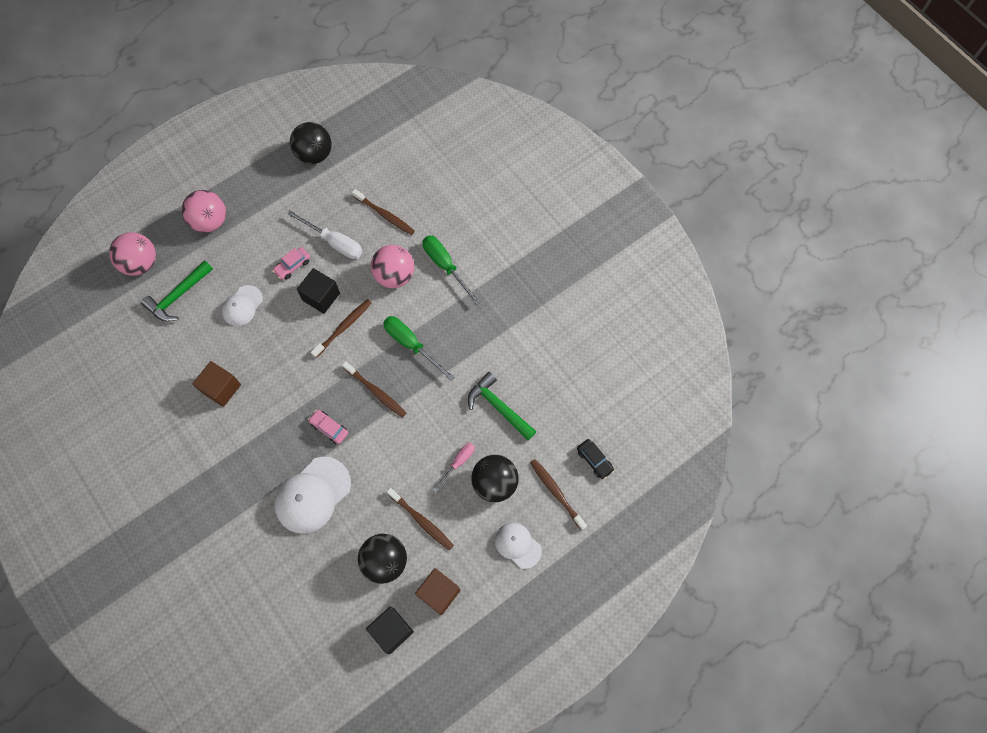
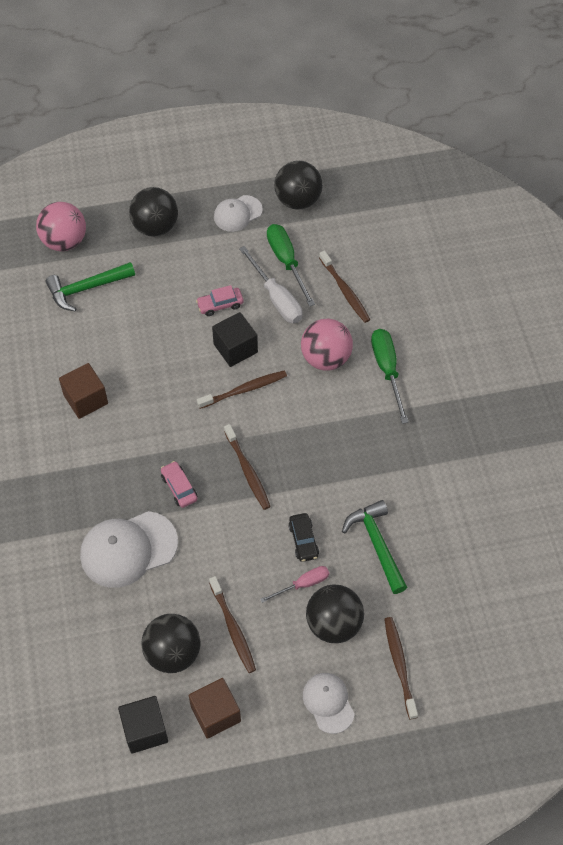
camera: 25 degrees right, 10 degrees down
pink ball [182,190,226,233] -> black ball [129,187,178,237]
white cap [222,285,263,326] -> white cap moved to [214,195,263,232]
green screwdriver [383,316,454,381] -> green screwdriver moved to [267,224,315,307]
black car [577,439,614,479] -> black car moved to [288,513,319,562]

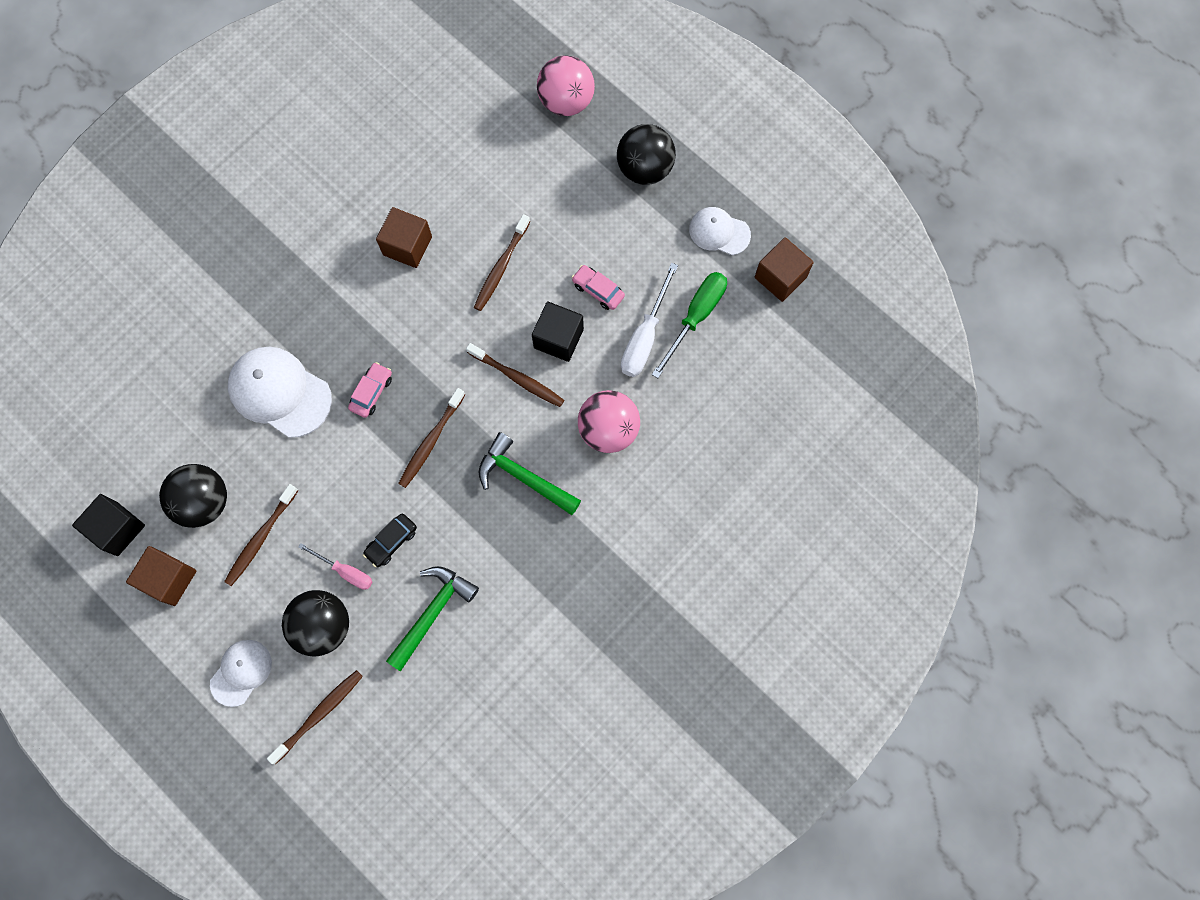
camera: 55 degrees right, 15 degrees up
green hammer [46,262,135,311] -> green hammer moved to [479,432,581,515]
black ball [274,161,323,210] -> brown cube [755,237,814,302]
brown toothbrush [319,250,370,323] -> brown toothbrush moved to [474,214,530,311]
green screwdriver [371,329,409,424] -> none

